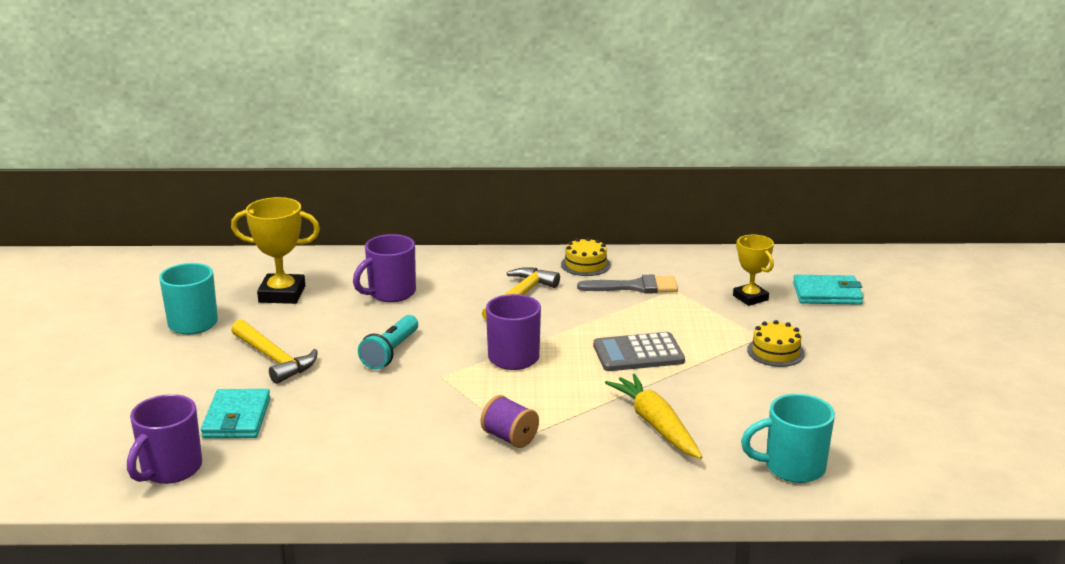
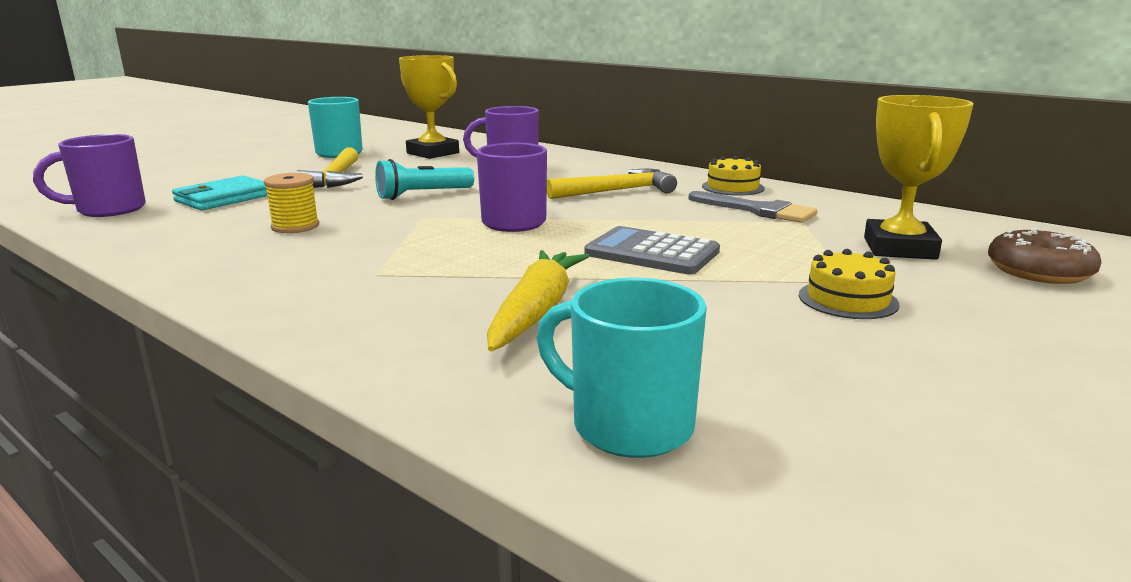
camera: 40 degrees right, 5 degrees down
purple spool [481,395,539,448] -> none
yellow trophy [733,235,774,306] -> yellow trophy [864,95,974,260], size x1.53
turquoise wallet [793,275,863,305] -> brown donut [988,228,1101,284]
none -> yellow spool [264,173,319,233]

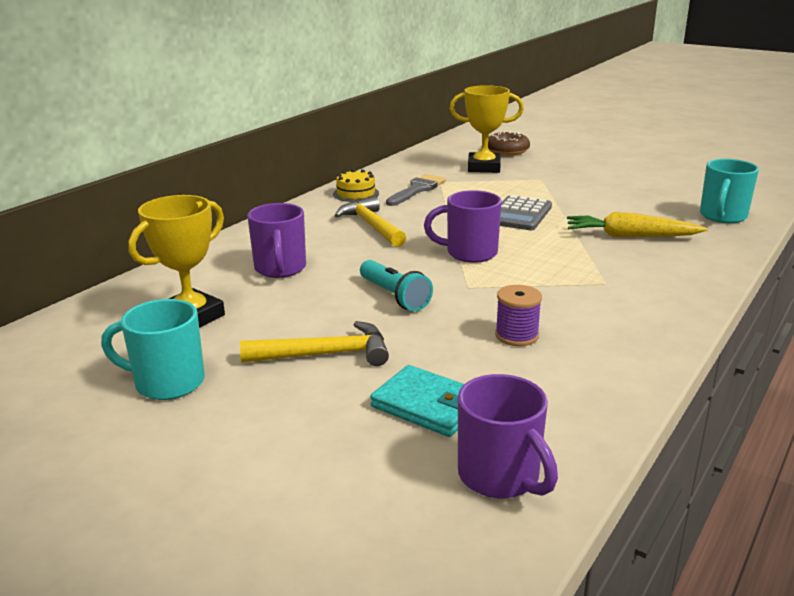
camera: 95 degrees left, 5 degrees up
yellow spool [264,173,319,233] -> purple spool [495,285,542,346]
yellow cake [799,249,900,319] -> none

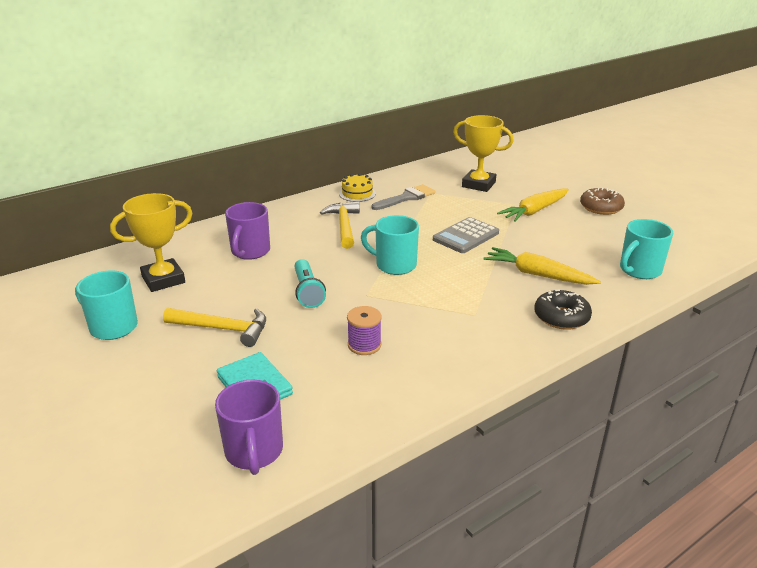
camera: 20 degrees right, 5 degrees up
purple mug [424,190,502,263] -> turquoise mug [361,215,419,275]
brown donut [488,131,530,155] -> brown donut moved to [580,188,625,215]
none -> yellow carrot [497,189,569,222]
none -> black donut [534,289,592,330]

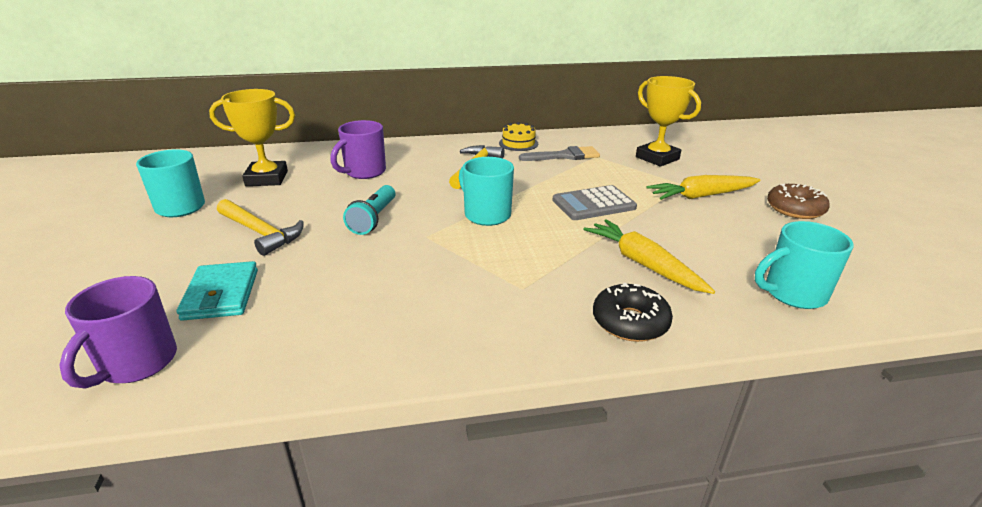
camera: 25 degrees right, 0 degrees up
purple spool [347,306,382,355] -> none

